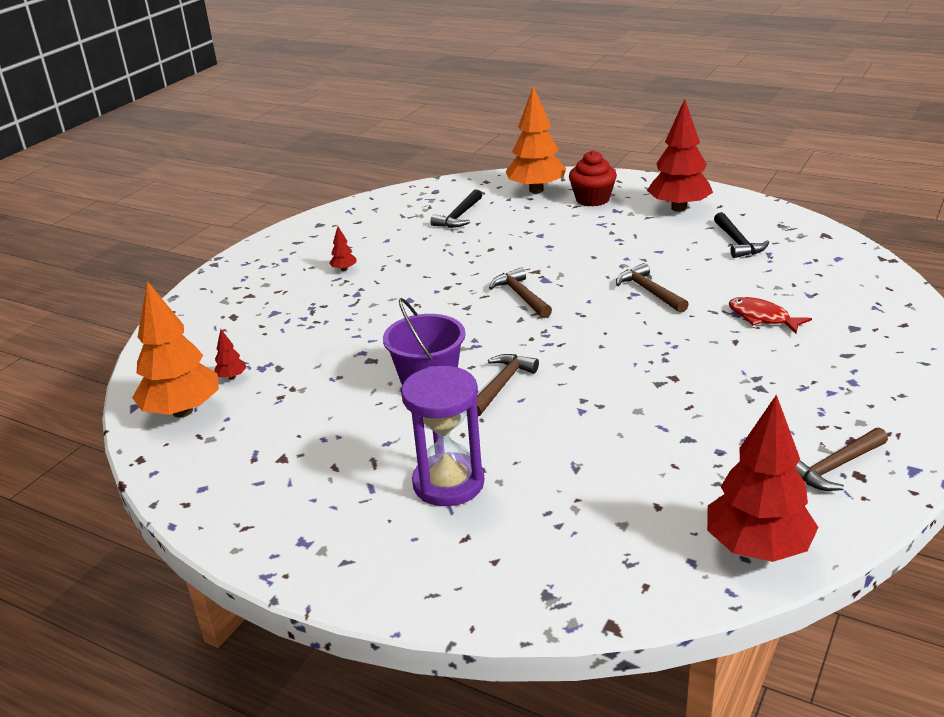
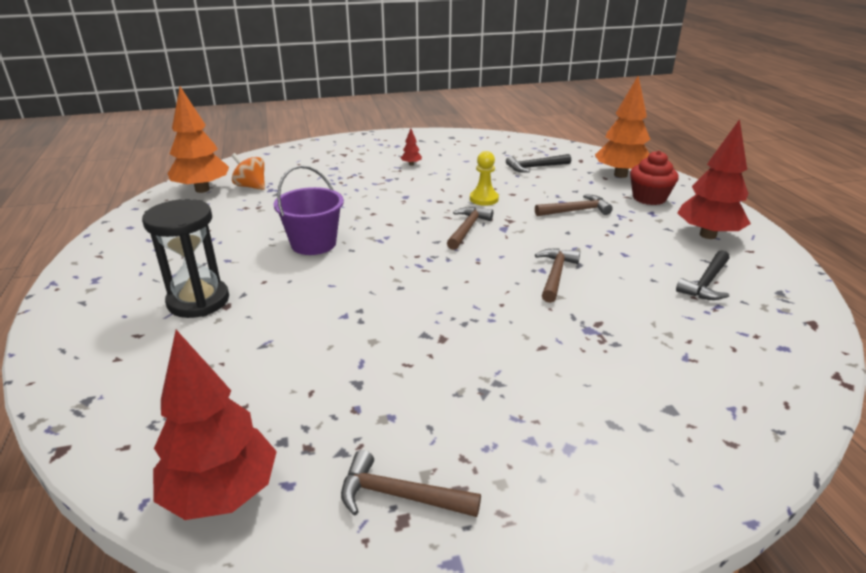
camera: 45 degrees right, 0 degrees up
red tree [214,329,247,380] -> orange spinning top [232,153,265,190]
purple hourglass [401,366,484,506] -> black hourglass [142,199,229,318]
brown hammer [477,354,539,416] -> brown hammer moved to [535,194,613,216]
red fish [729,297,812,334] -> none
none -> yellow pawn [470,151,499,206]

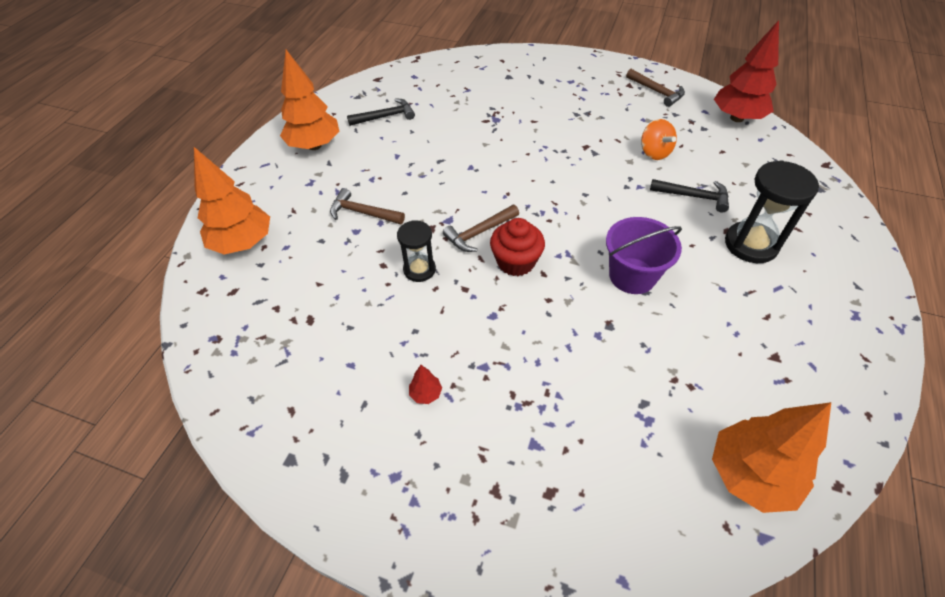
camera: 145 degrees left, 20 degrees up
orange spinning top [232,153,265,190] -> orange spinning top moved to [641,119,677,160]
yellow pawn [470,151,499,206] -> black hourglass [397,220,436,282]
black hammer [506,154,571,173] -> black hammer moved to [650,179,729,213]
brown hammer [535,248,580,303] -> none
red cupcake [630,151,679,205] -> red cupcake moved to [490,218,545,276]
red tree [677,119,751,239] -> orange tree [280,50,339,150]

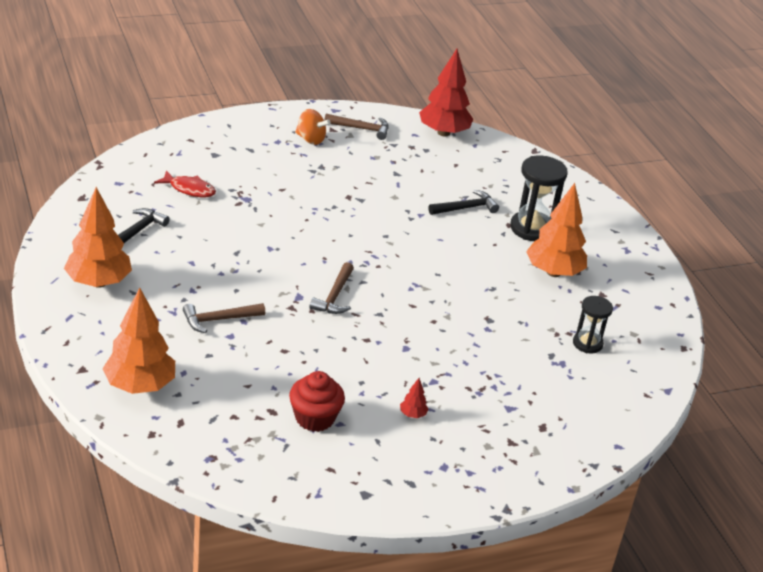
camera: 45 degrees left, 15 degrees down
black hourglass [397,220,436,282] -> black hourglass moved to [573,296,613,354]
red cupcake [490,218,545,276] -> red cupcake moved to [289,371,345,432]
purple bucket [606,217,682,294] -> none
orange spinning top [641,119,677,160] -> orange spinning top moved to [295,109,331,145]
orange tree [712,402,831,513] -> orange tree moved to [526,183,587,277]
none -> red fish [154,170,216,197]

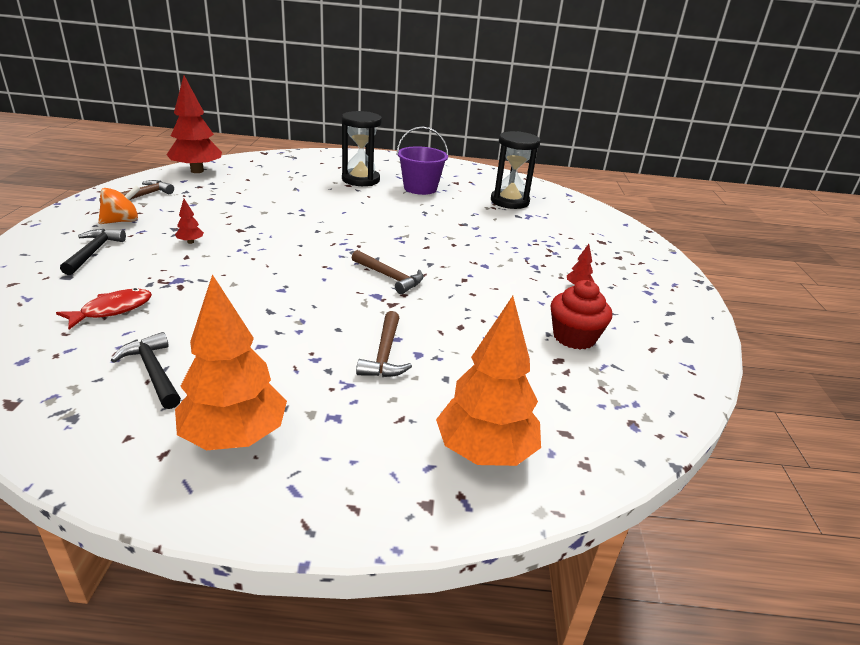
camera: 65 degrees left, 5 degrees down
black hammer [428,190,499,215] -> black hammer moved to [60,229,126,275]
orange tree [526,183,587,277] -> purple bucket [396,126,449,195]
black hourglass [573,296,613,354] -> black hourglass [491,131,541,209], size x1.62
none -> red tree [175,199,204,244]

